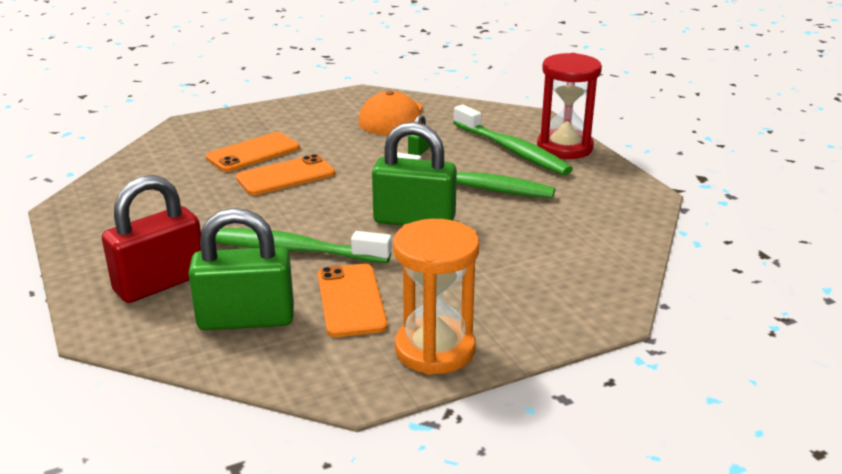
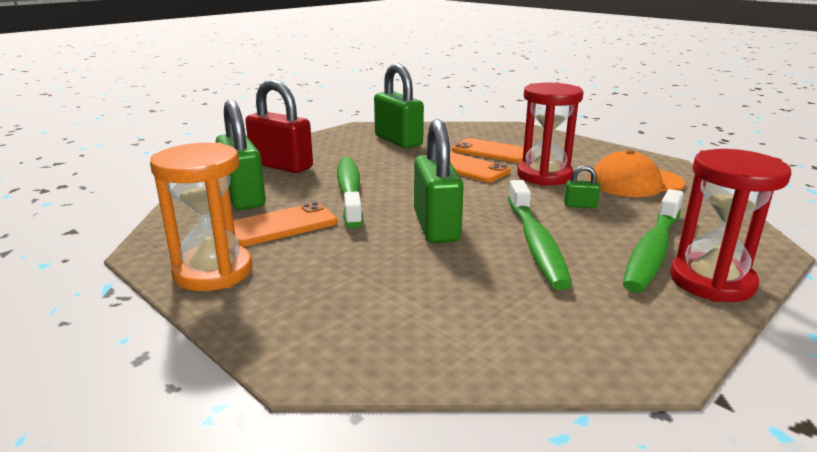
camera: 70 degrees right, 5 degrees down
none -> green padlock [374,63,424,148]
none -> red hourglass [517,83,584,186]

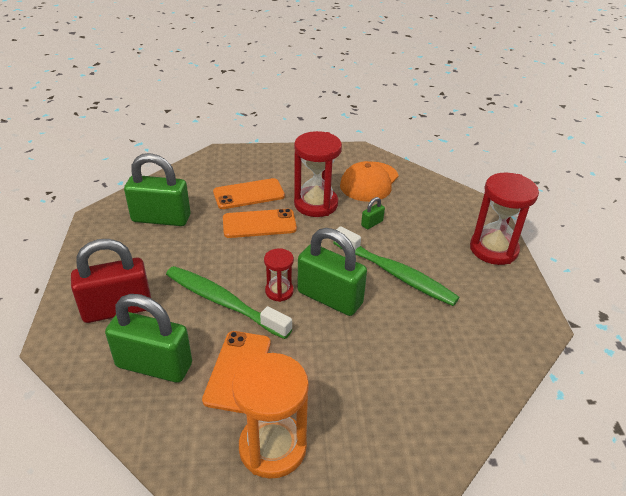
camera: 50 degrees left, 15 degrees up
green toothbrush [623,189,683,293] -> none
none -> red hourglass [264,248,294,302]

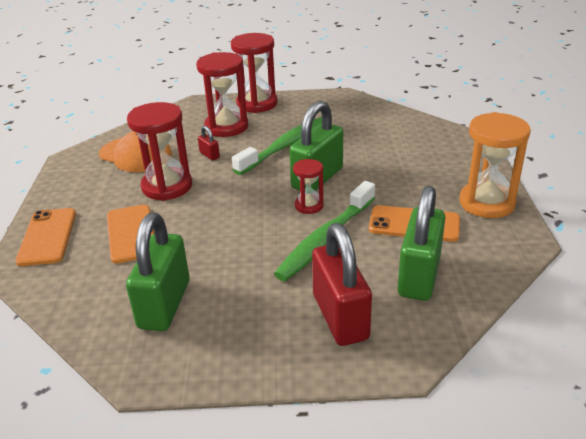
camera: 85 degrees left, 5 degrees down
orange phone [223,209,297,238] -> orange phone moved to [15,208,76,266]
green padlock [361,197,385,229] -> red padlock [198,126,220,161]
none -> red hourglass [196,52,248,137]

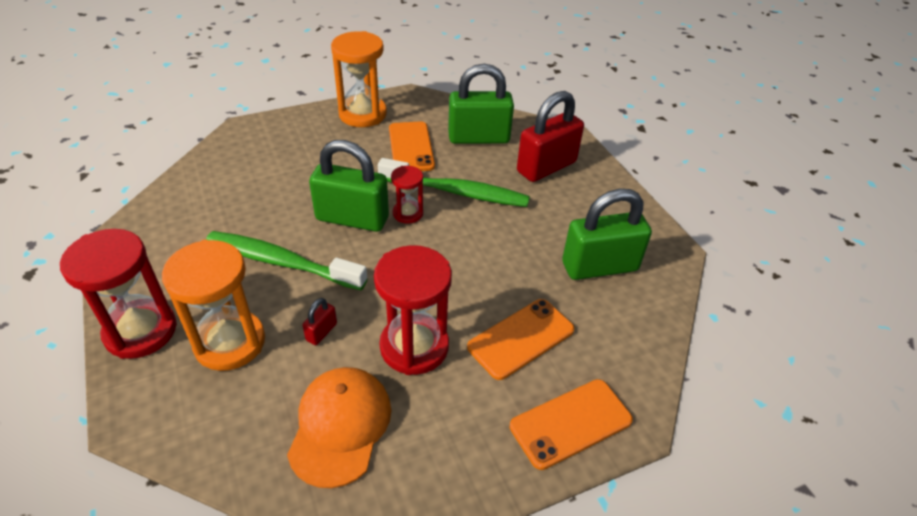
camera: 115 degrees left, 10 degrees up
red hourglass [196,52,248,137] -> orange hourglass [162,240,265,371]

